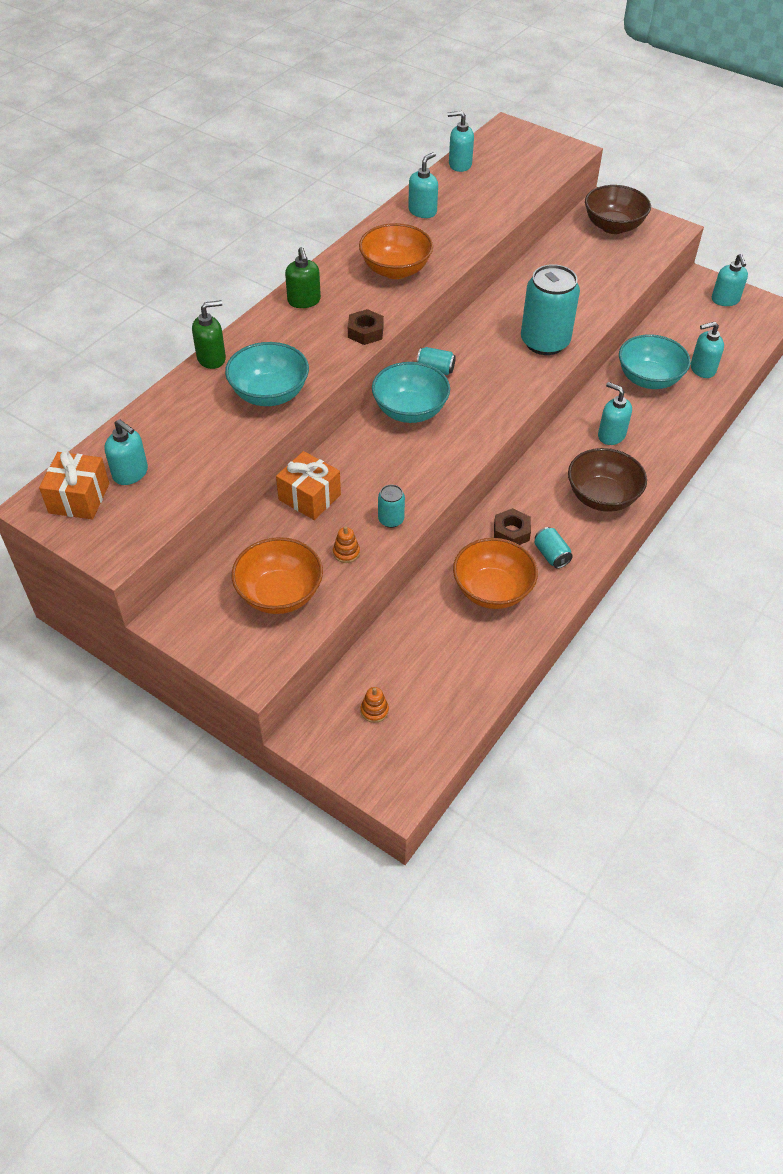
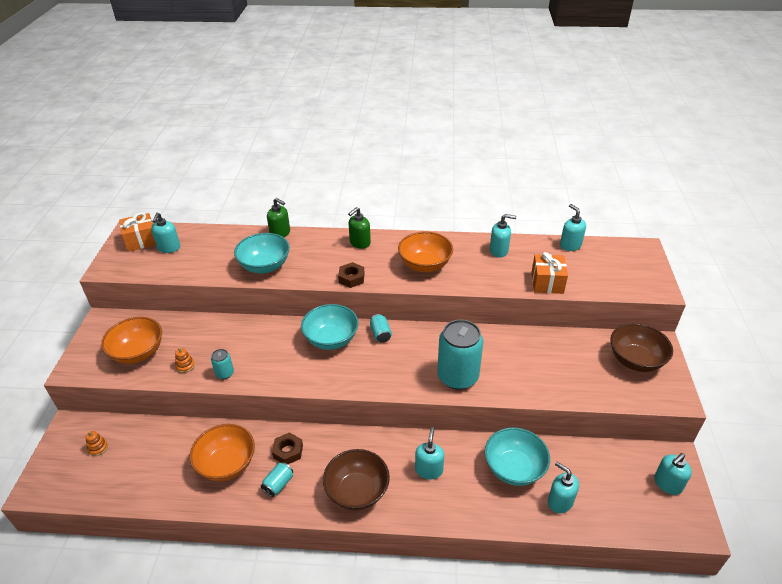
camera: 60 degrees right, 10 degrees down
orange gift [276,451,341,520] -> orange gift moved to [532,252,568,294]

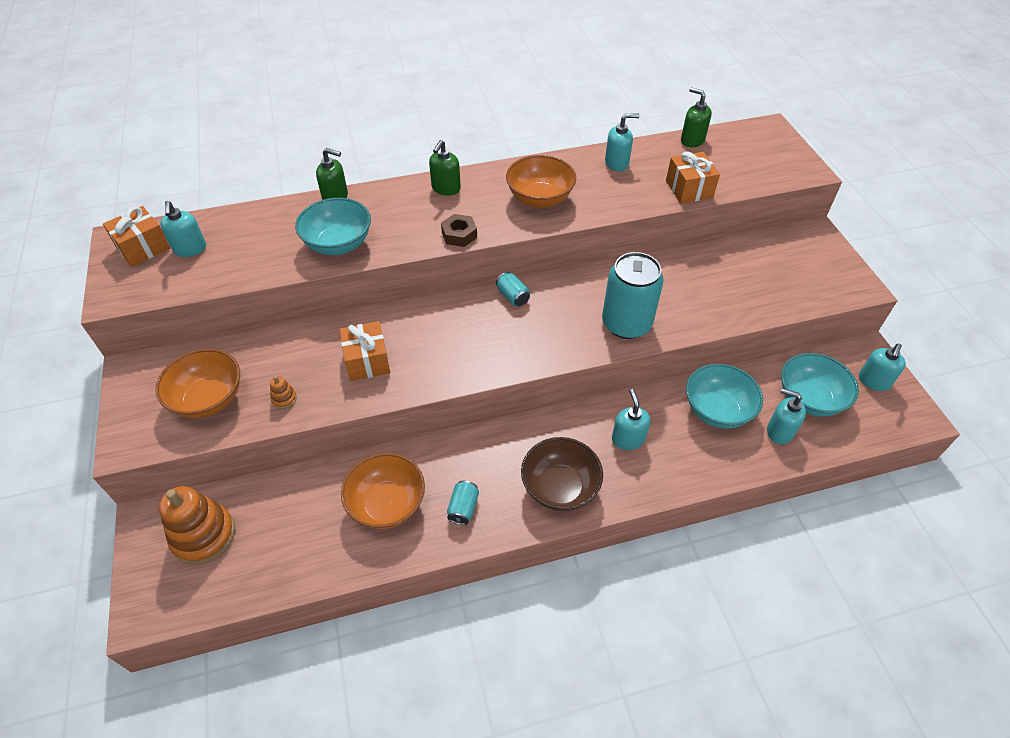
camera: 20 degrees left, 10 degrees up
orange stacking toy [85,431,108,456] -> orange stacking toy [159,486,235,565], size x2.39
turquoise can [211,349,234,379] -> none
brown nut [272,432,303,464] -> none
turquoise bowl [301,304,359,350] -> turquoise bowl moved to [781,353,859,417]
turquoise soap dispenser [560,204,586,251] -> green soap dispenser [681,87,712,147]
brown bowl [610,323,673,372] -> none
none -> orange gift [340,321,390,381]

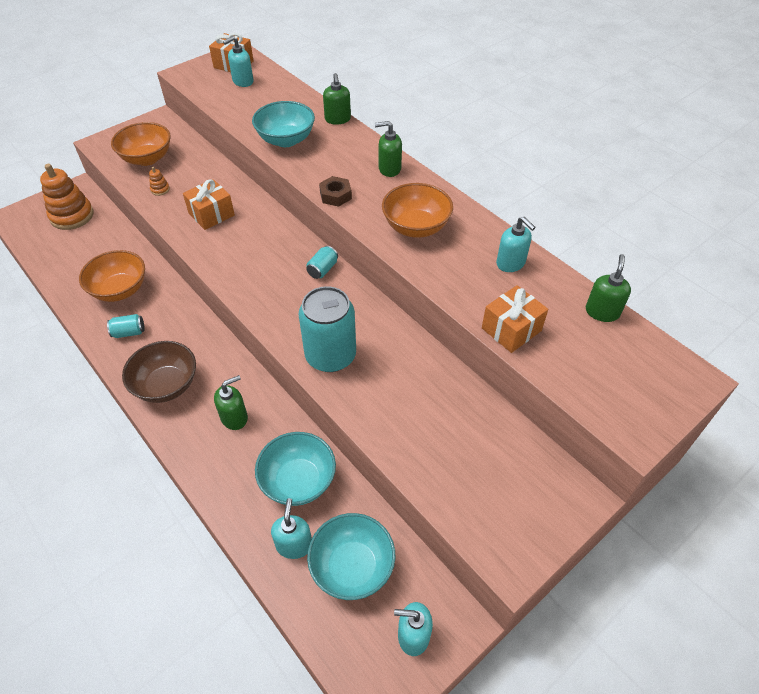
camera: 65 degrees right, 0 degrees up
turquoise soap dispenser [612,389,650,450] -> green soap dispenser [214,375,248,430]

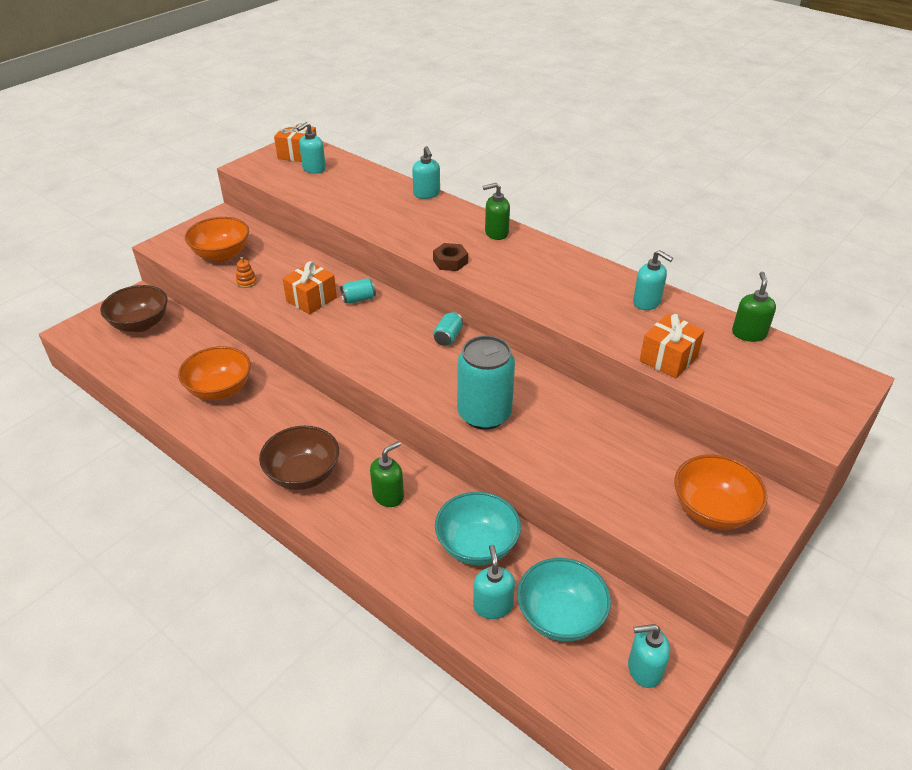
camera: 10 degrees left, 10 degrees down
orange stacking toy [40,164,93,230] -> brown bowl [100,285,168,332]
turquoise can [107,314,145,338] -> turquoise can moved to [340,278,376,304]
turquoise bowl [252,101,315,147] -> none
green soap dispenser [323,73,351,125] -> turquoise soap dispenser [412,146,440,199]
orange bowl [382,183,453,238] -> orange bowl moved to [674,455,767,530]

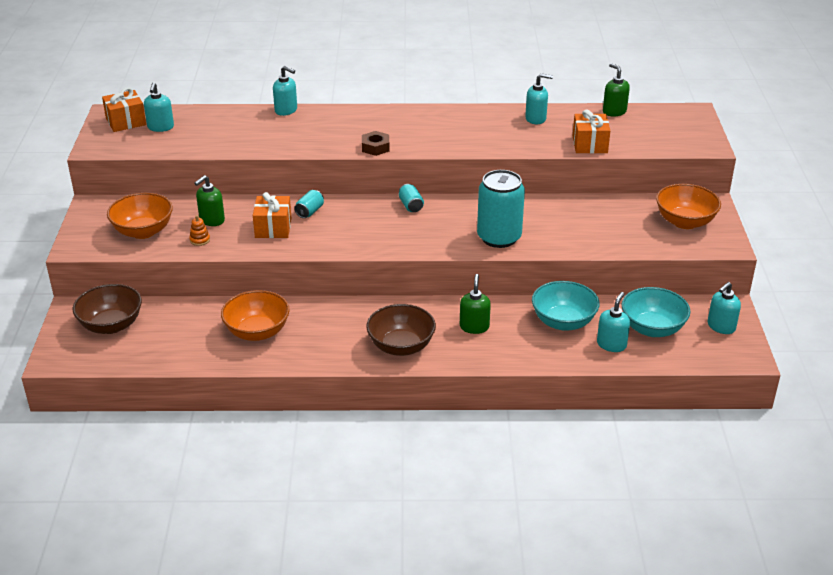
camera: 40 degrees left, 5 degrees down
turquoise soap dispenser [473,545,515,619] -> turquoise soap dispenser turned 75 degrees clockwise [597,292,630,352]
green soap dispenser [483,183,510,240] -> green soap dispenser moved to [194,175,225,226]

